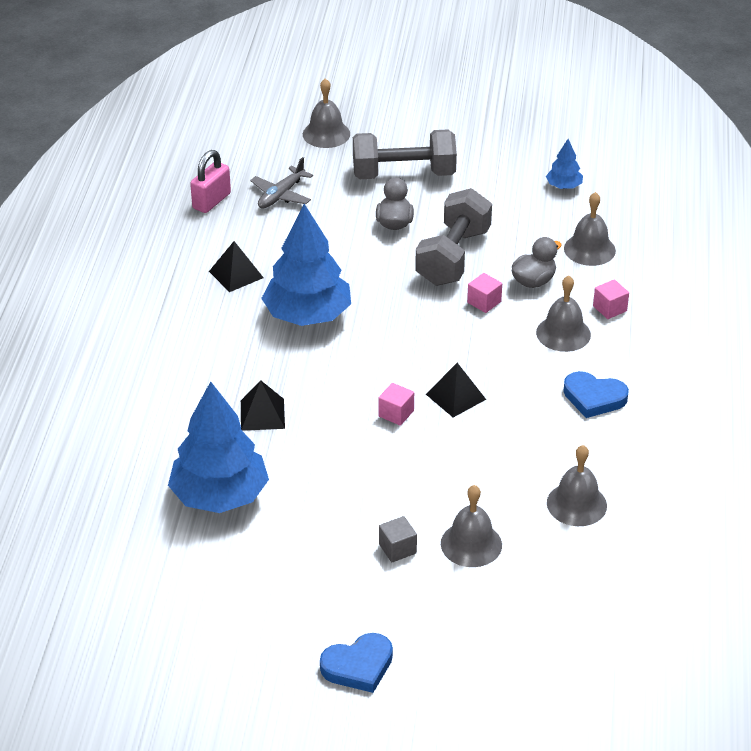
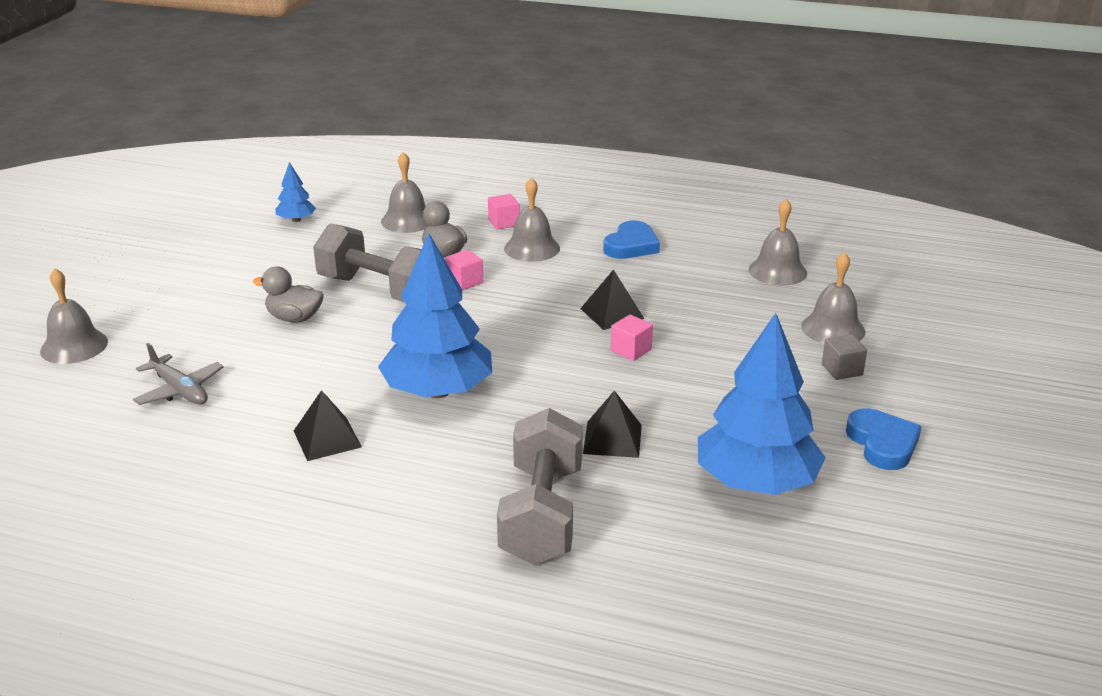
camera: 80 degrees left, 10 degrees down
pink padlock [190,150,231,213] -> none
blue heart [320,633,393,693] -> blue heart moved to [846,408,922,470]
grey dumbbell [353,129,457,179] -> grey dumbbell moved to [497,408,583,565]

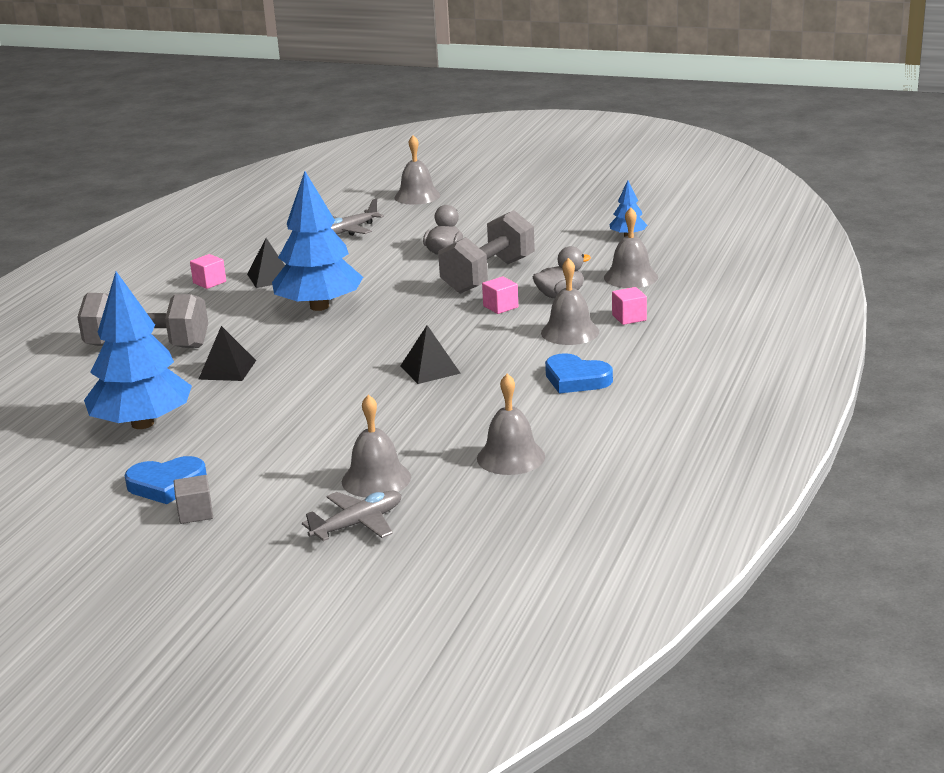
camera: 95 degrees right, 5 degrees down
pink cube [611,315,653,361] -> pink cube moved to [190,254,226,289]
grey cube [822,334,867,380] -> grey cube moved to [174,475,213,524]
none -> grey plane [302,491,401,541]

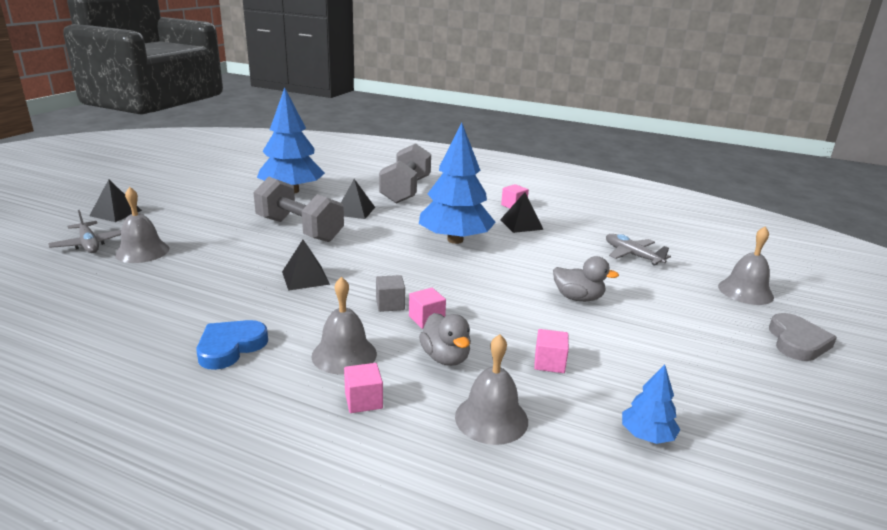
camera: 90 degrees right, 0 degrees up
blue heart [124,456,207,504] -> none
grey cube [174,475,213,524] -> grey cube moved to [376,275,405,312]
grey dumbbell [438,210,535,294] -> grey dumbbell moved to [253,177,344,242]
grey bell [477,373,545,475] -> none
none -> black pyramid [89,179,142,222]
none -> pink cube [534,329,569,373]
none -> grey heart [769,313,837,361]

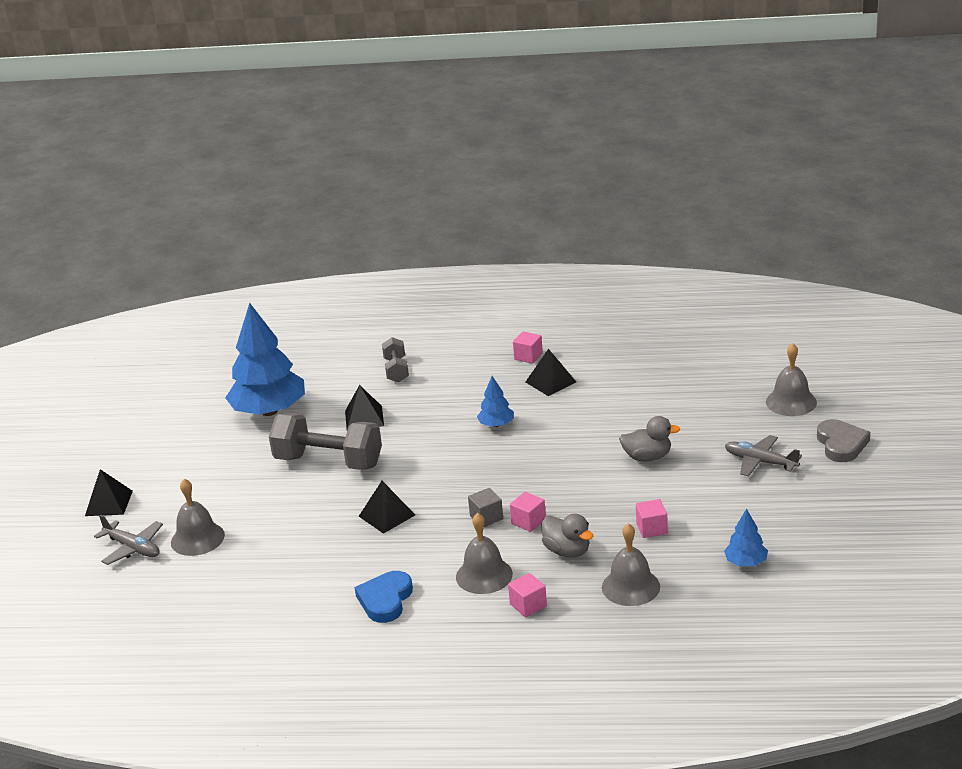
camera: 15 degrees left, 5 degrees up
grey dumbbell [379,143,431,204] -> grey dumbbell [382,337,409,382], size x0.53
blue tree [419,123,496,244] -> blue tree [477,376,514,427], size x0.45
grey plane [606,234,671,266] -> grey plane moved to [725,435,802,476]

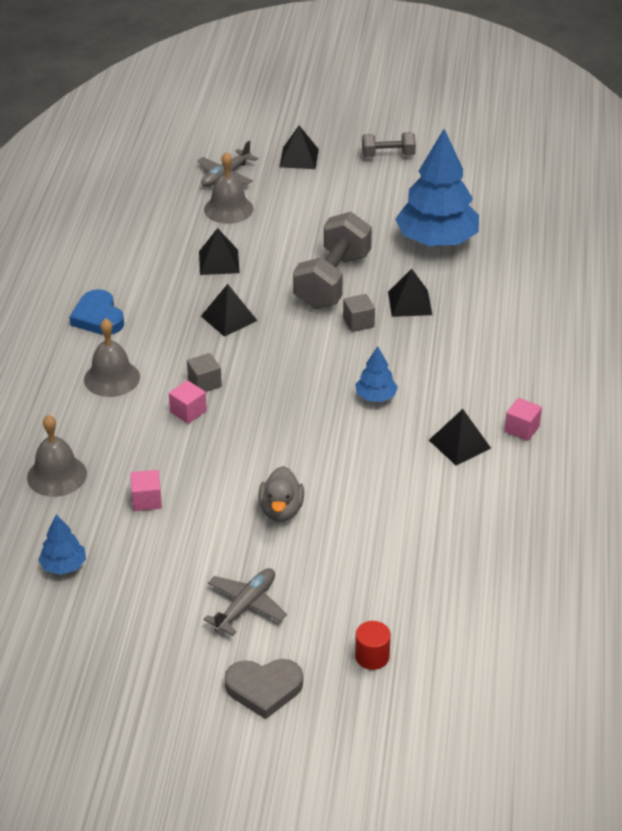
camera: 90 degrees right, 10 degrees up
blue heart [355,571,413,623] -> blue heart turned 135 degrees counterclockwise [69,289,124,335]
grey dumbbell [382,337,409,382] -> grey dumbbell moved to [362,132,416,157]
pink cube [508,573,547,617] -> none
grey duck [541,514,593,558] -> none
grey bell [766,343,817,416] -> red cylinder [355,621,391,670]
none -> black pyramid [199,228,240,275]
none -> grey cube [343,294,375,332]

